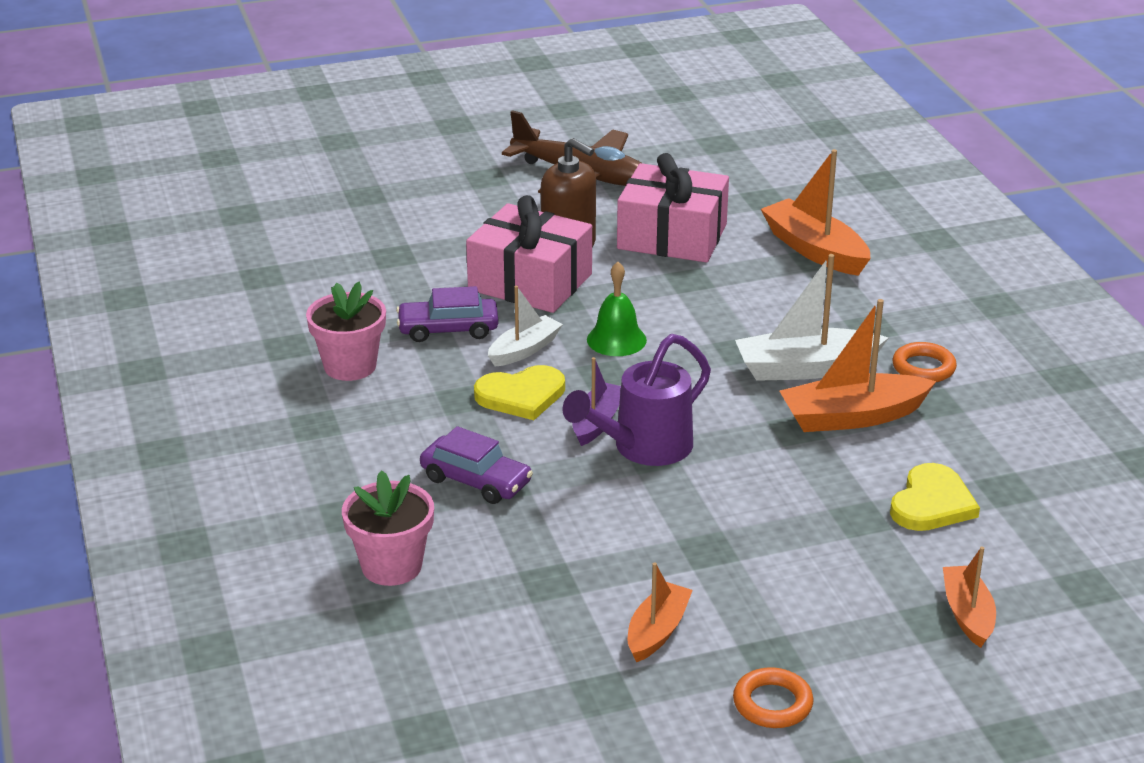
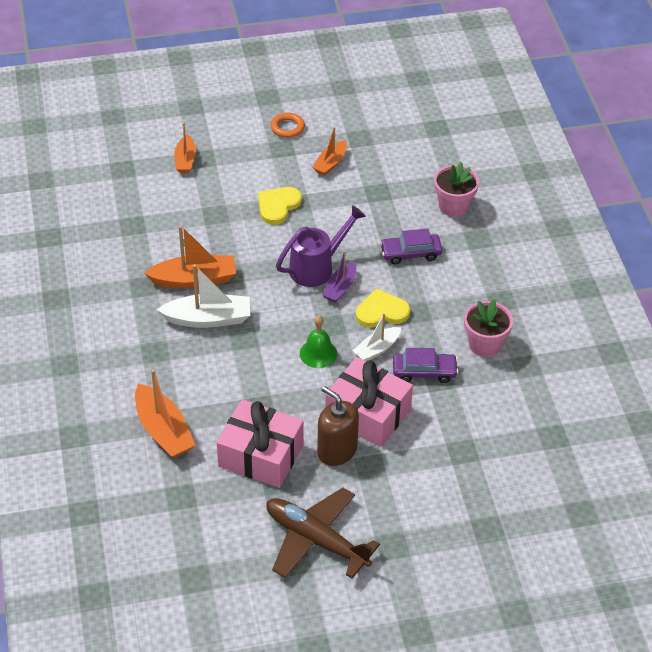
camera: 175 degrees left, 15 degrees up
purple car [420,426,533,504] -> purple car turned 45 degrees counterclockwise [380,229,442,265]
yellow heart [890,463,980,531] -> yellow heart moved to [258,187,302,225]
orange ring [893,342,957,382] -> none

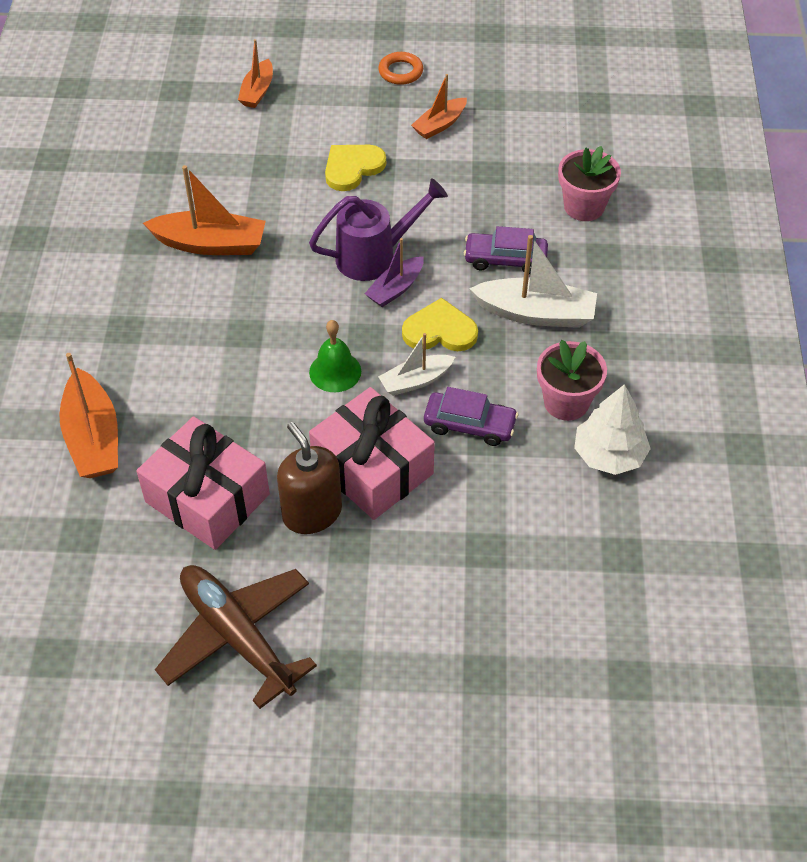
camera: 15 degrees right, 5 degrees up
white boat [157,264,250,328] -> white boat moved to [469,235,597,328]
none -> white tree [574,384,651,475]

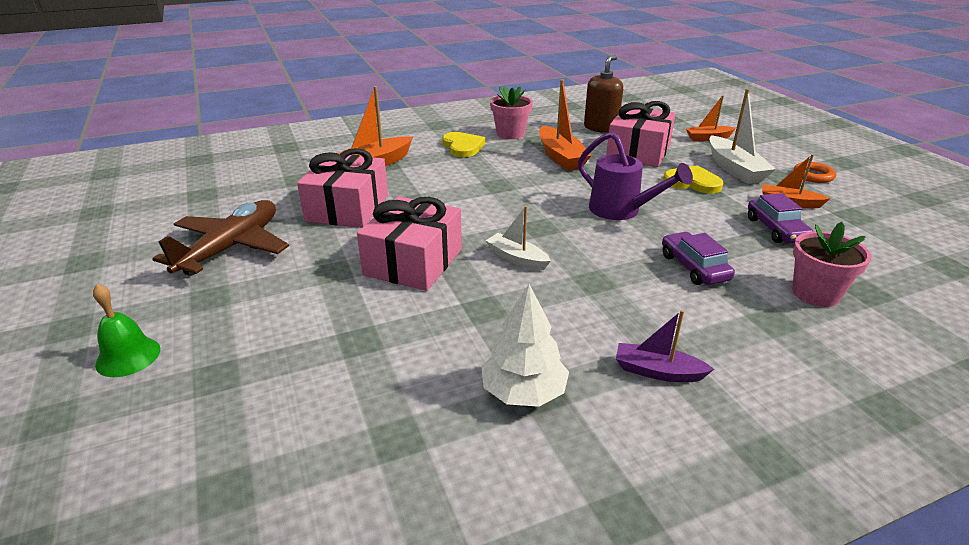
camera: 65 degrees right, 20 degrees down
brown soap dispenser [277,422,342,534] -> brown soap dispenser moved to [584,55,623,133]
green bell [309,320,361,392] -> green bell moved to [93,284,160,377]
purple boat [365,238,424,307] -> purple boat moved to [616,310,714,382]
yellow heart [402,298,478,351] -> yellow heart moved to [442,132,485,157]
purple car [424,387,518,446] -> purple car moved to [748,193,813,243]
white boat [469,235,597,328] -> white boat moved to [709,89,776,184]
pink flower pot [537,340,607,421] -> pink flower pot moved to [490,86,533,140]
none -> pink gift [606,101,676,167]

